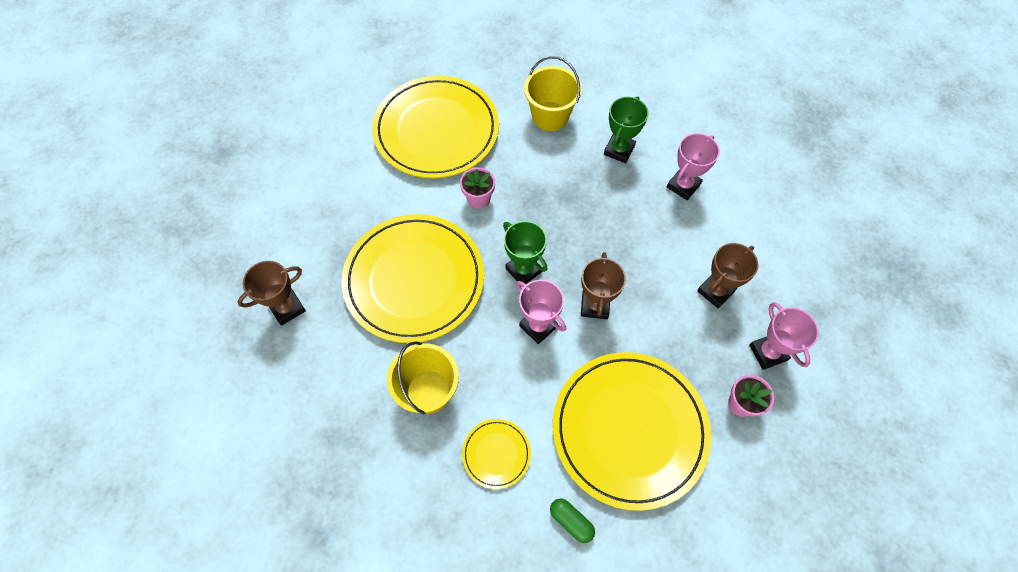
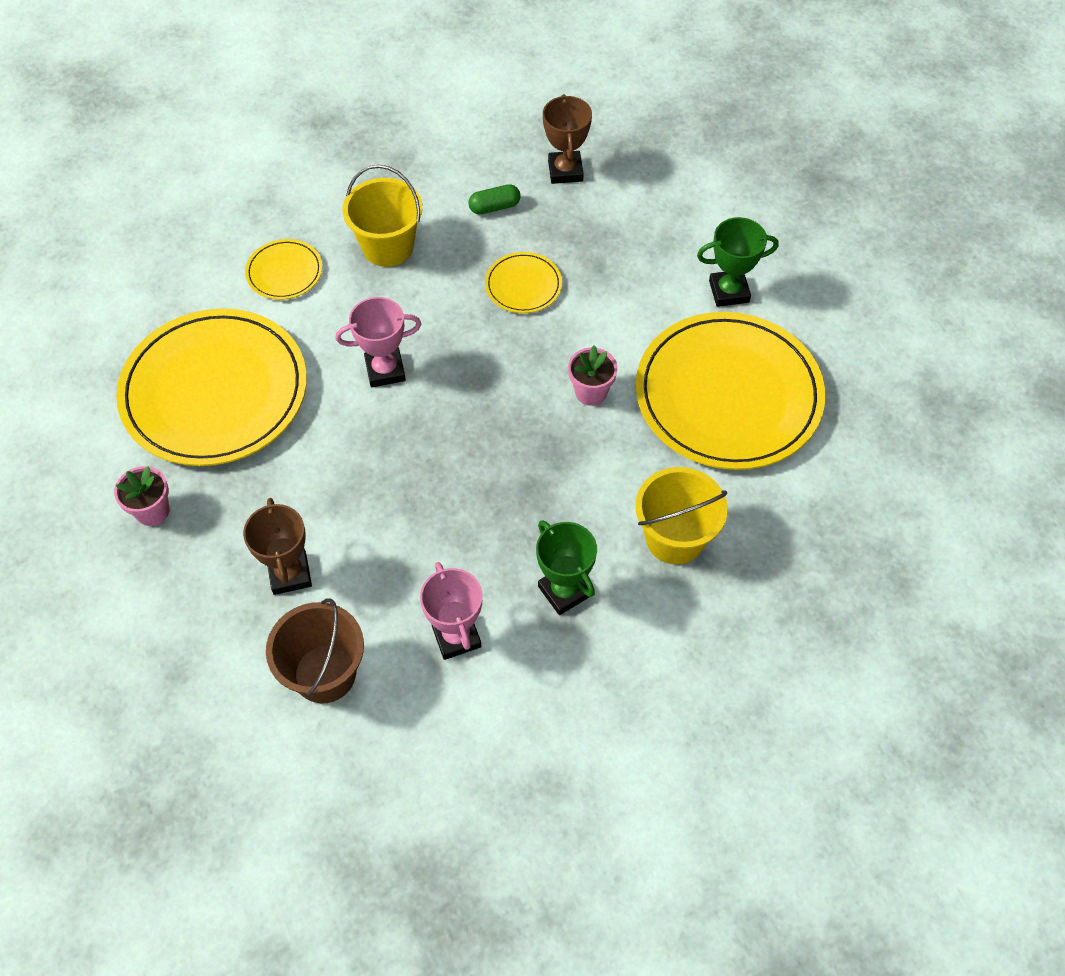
camera: 120 degrees right, 5 degrees down
yellow plate [342,214,484,343] -> yellow plate [485,252,562,313], size x0.43
green trophy [503,221,547,284] -> green trophy moved to [697,217,779,307]
green capsule [550,499,595,543] -> green capsule moved to [468,184,521,215]
brown trophy [581,252,626,319] -> none
pink trophy [749,302,819,370] -> none
none -> brown bucket [266,598,364,703]

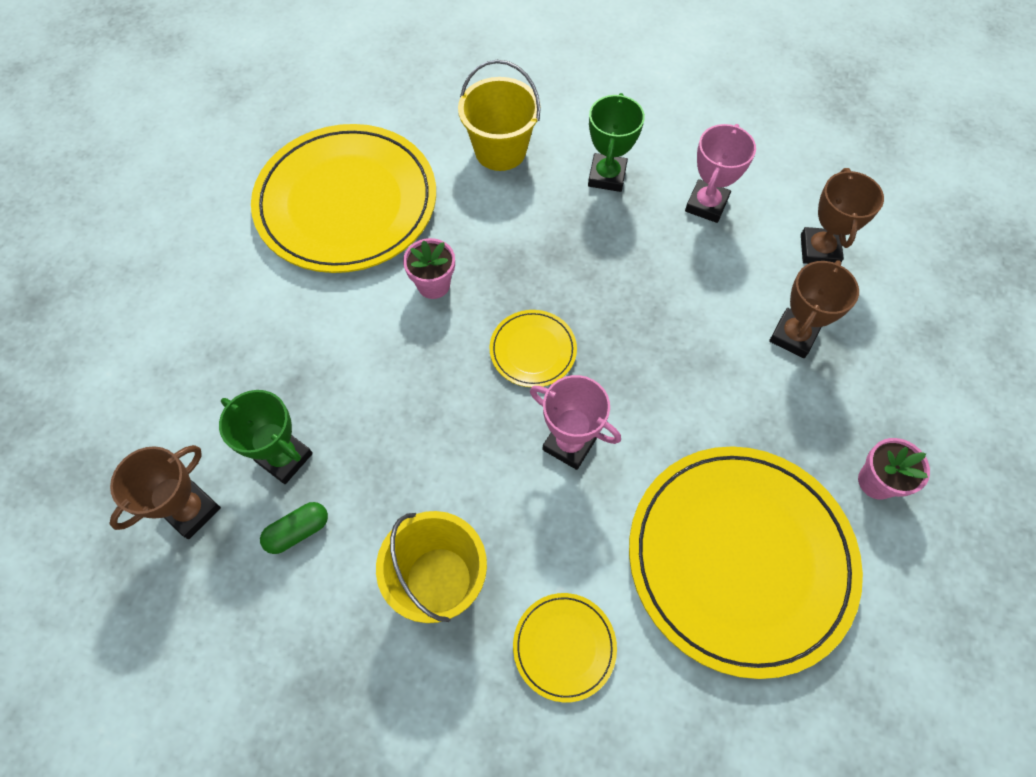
camera: 135 degrees left, 5 degrees up
brown bucket [266,598,364,703] -> brown trophy [801,168,884,264]
green capsule [468,184,521,215] -> green capsule turned 60 degrees counterclockwise [260,502,328,554]
yellow plate [485,252,562,313] -> yellow plate moved to [489,310,577,387]
green trophy [697,217,779,307] -> green trophy moved to [219,390,313,484]

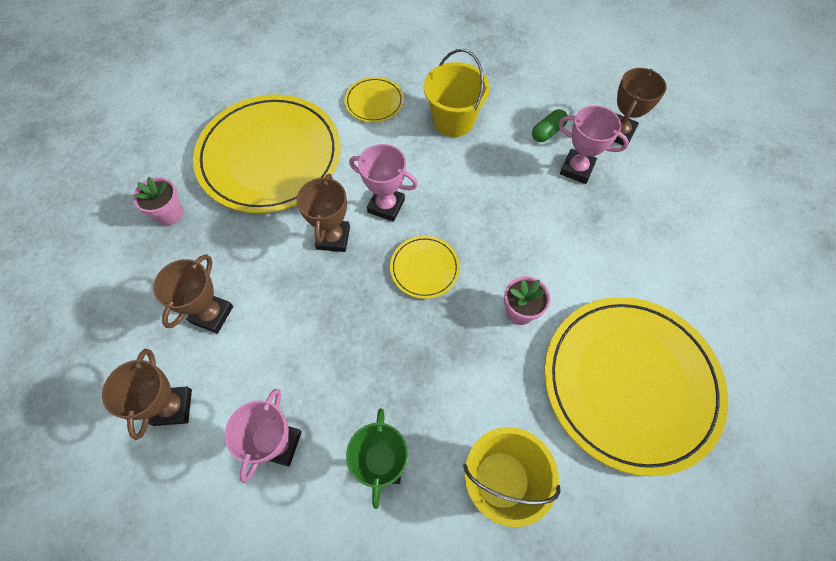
camera: 170 degrees right, 0 degrees up
green trophy [219,390,313,484] -> pink trophy [558,105,629,184]
none -> brown trophy [296,174,350,252]

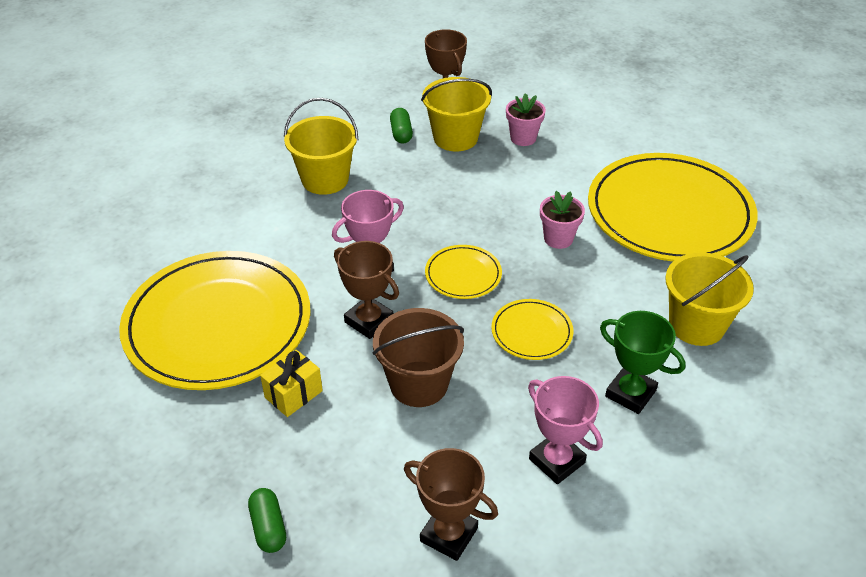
camera: 55 degrees left, 20 degrees down
pink flower pot [133,177,183,225] -> pink flower pot moved to [506,93,546,146]
brown trophy [153,254,233,334] -> none
yellow plate [345,77,404,123] -> yellow plate moved to [491,299,573,360]
pink trophy [558,105,629,184] -> yellow bucket [421,77,492,151]
none -> green capsule [248,488,286,553]
none -> yellow gift [260,350,323,417]
none -> brown bucket [373,308,464,407]

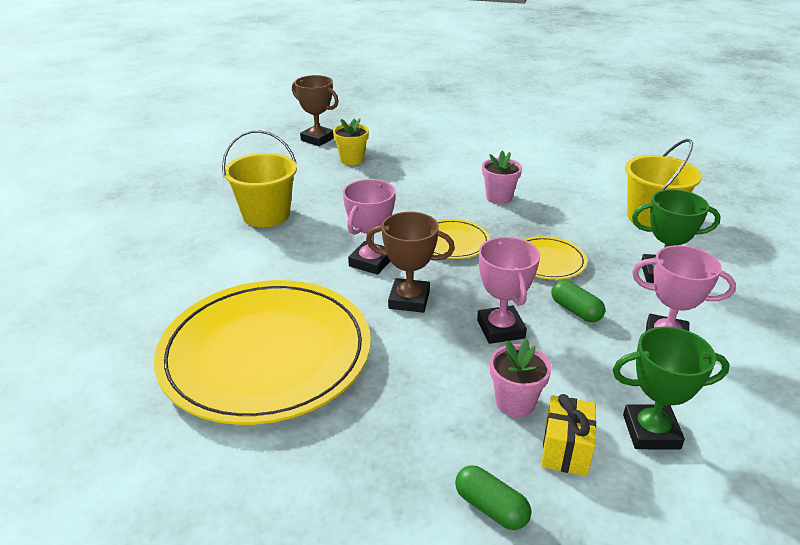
camera: 30 degrees left, 10 degrees down
yellow gift [260,350,323,417] -> yellow gift moved to [542,394,596,476]
brown bucket [373,308,464,407] -> pink trophy [477,237,540,344]
green capsule [390,108,413,144] -> green capsule moved to [551,280,605,322]
brown trophy [404,448,498,561] -> green trophy [612,326,730,450]
yellow bucket [421,77,492,151] -> yellow flower pot [333,118,369,165]
pink flower pot [506,93,546,146] -> pink flower pot moved to [490,339,552,417]
yellow plate [588,153,758,262] -> none

